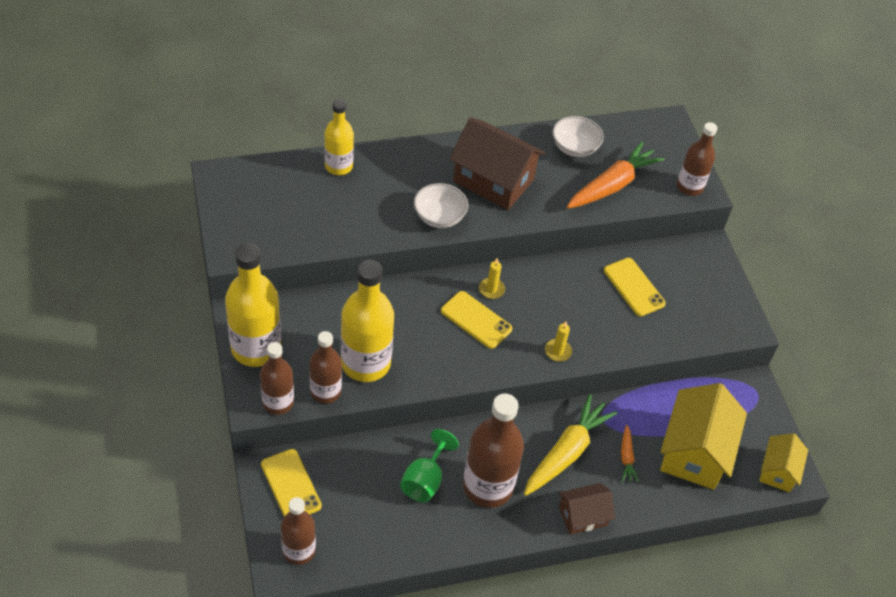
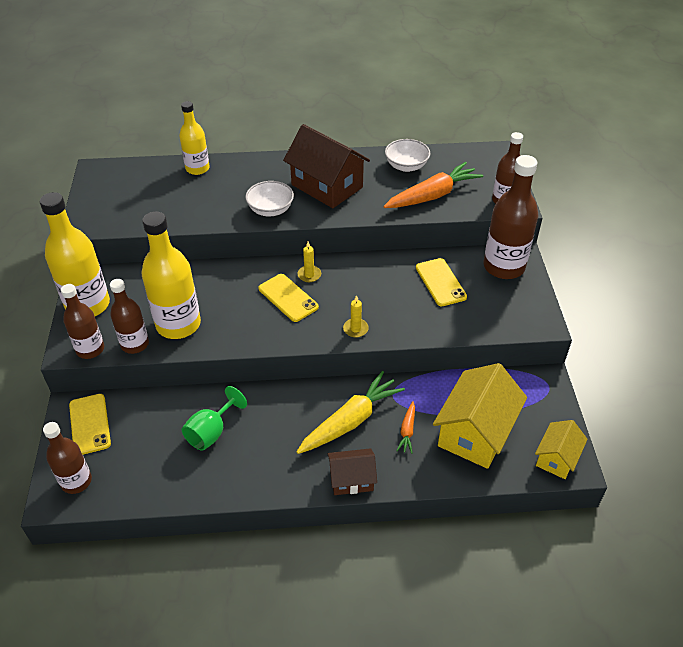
camera: 15 degrees right, 5 degrees down
brown bottle [463,393,524,508] -> brown bottle moved to [484,155,538,279]

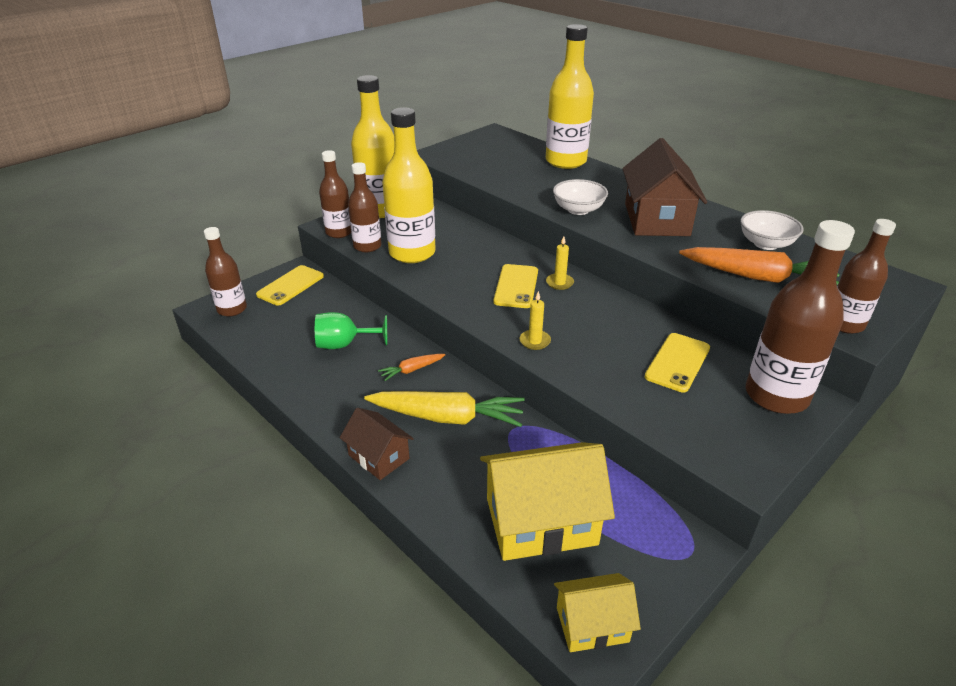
camera: 50 degrees right, 10 degrees down
yellow bottle [179,101,210,175] -> yellow bottle [546,24,594,169], size x1.63
orange carrot [396,401,415,454] -> orange carrot moved to [378,354,445,381]

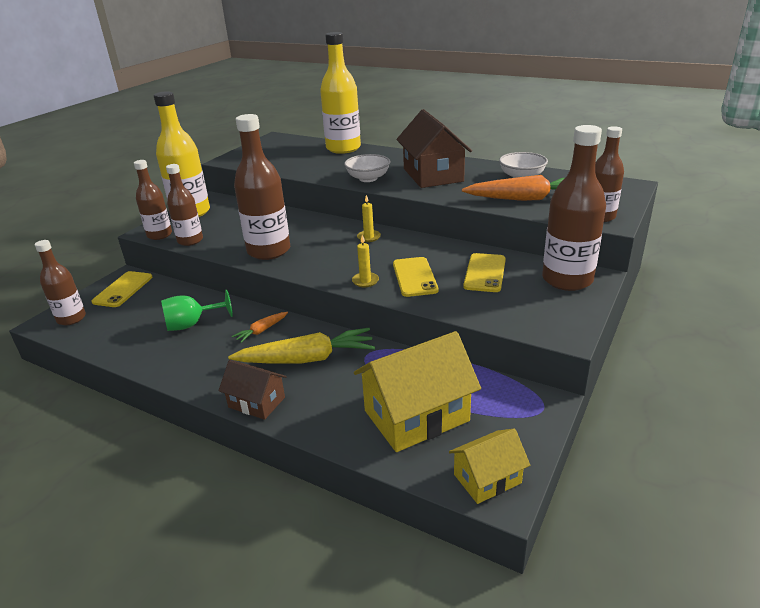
camera: 15 degrees left, 5 degrees down
yellow bottle [382,107,436,263] -> none
yellow phone [494,264,538,308] -> yellow phone moved to [393,257,439,297]
none -> brown bottle [234,114,290,260]

